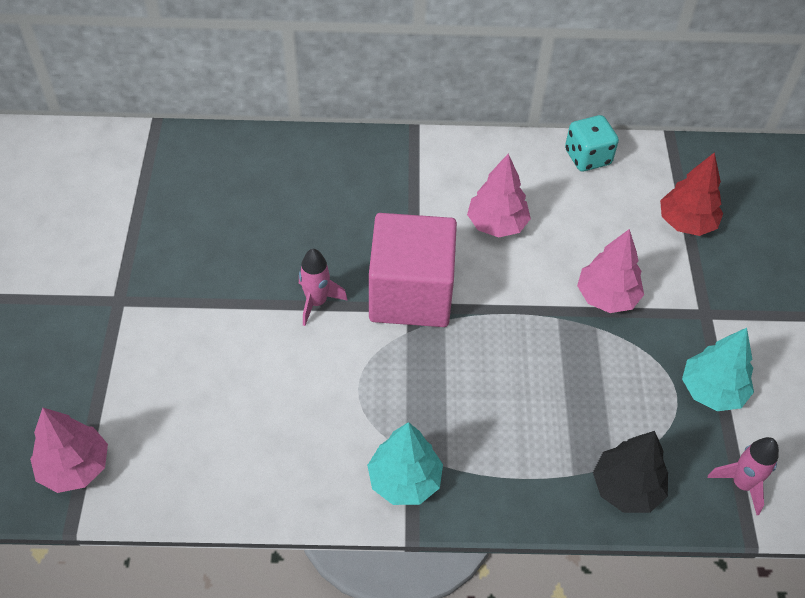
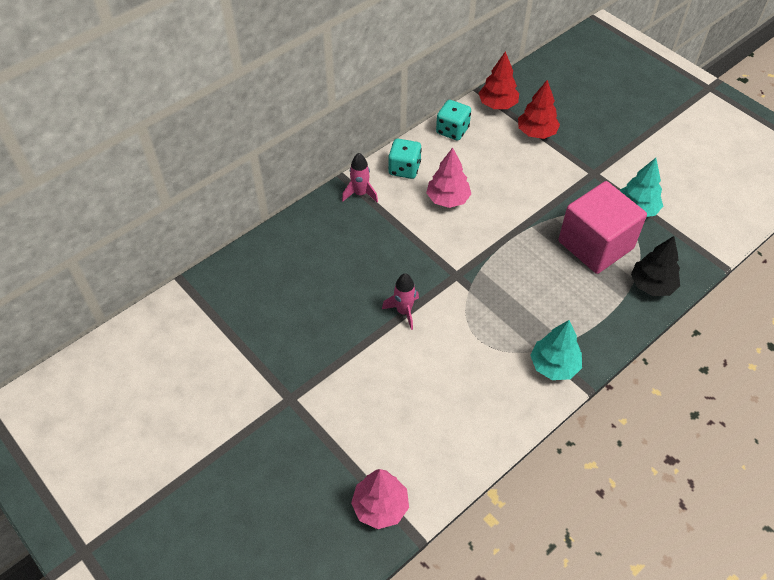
camera: 40 degrees left, 0 degrees up
pink cube [369,213,457,327] -> pink cube moved to [558,181,647,274]
pink tree [577,229,644,313] -> none
pink rocket [708,437,779,515] -> pink rocket moved to [342,153,378,202]
none -> turquoise dice [388,139,422,179]
none -> red tree [478,51,519,109]

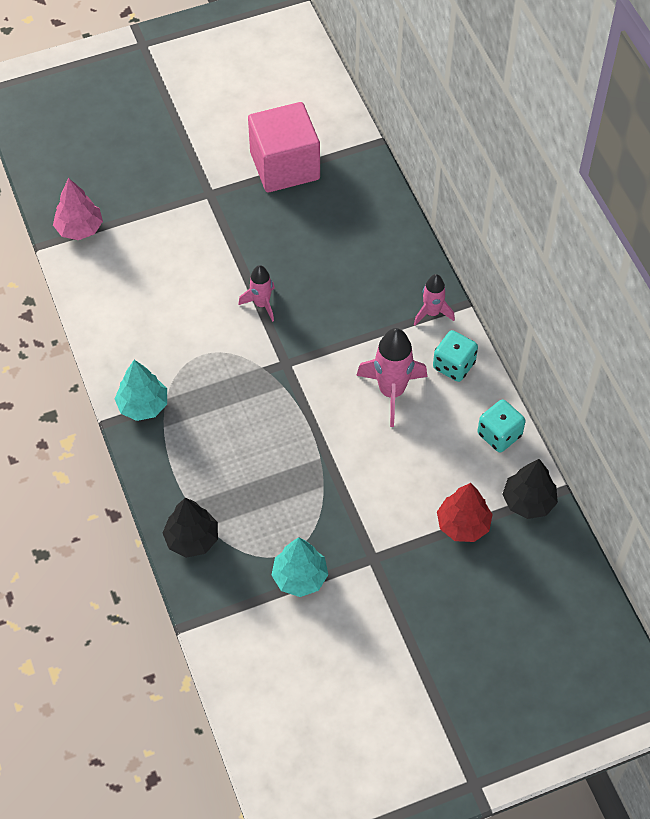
camera: 110 degrees right, 5 degrees up
pink tree [426,148,471,208] -> pink rocket [356,328,427,427]
red tree [478,51,519,109] -> black tree [503,459,558,519]
pink cube [558,181,647,274] -> pink cube moved to [248,102,320,193]

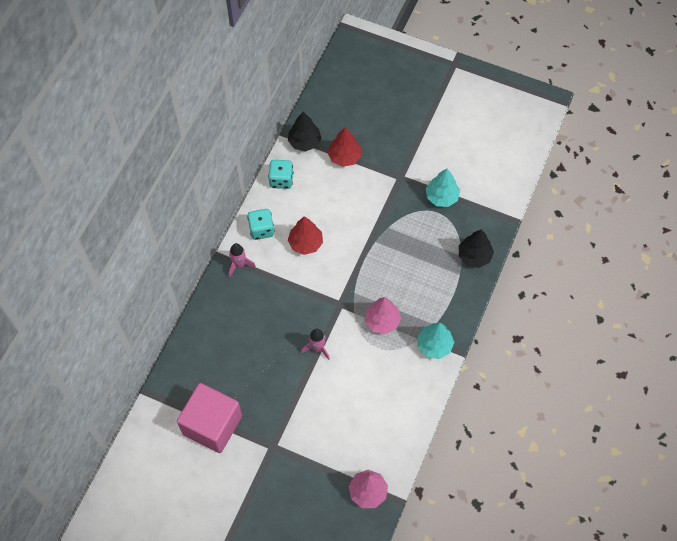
camera: 135 degrees left, 5 degrees up
pink rocket [356,328,427,427] -> red tree [288,216,323,255]
none -> pink tree [365,297,401,334]

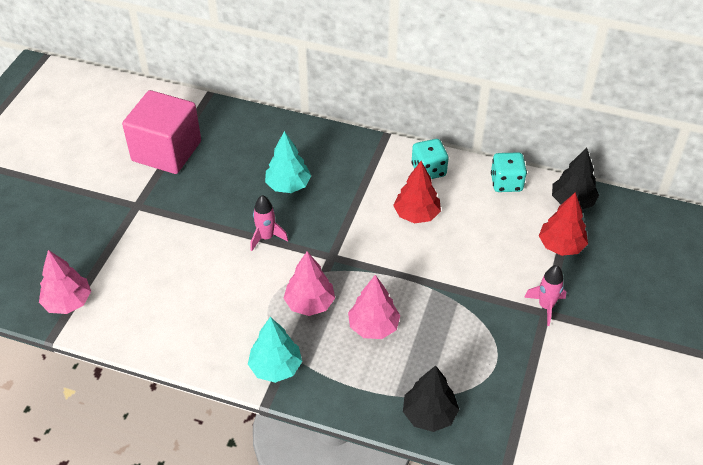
camera: 85 degrees right, 15 degrees down
pink rocket [229,243,256,277] -> pink rocket moved to [524,265,566,326]
turquoise tree [426,168,460,207] -> turquoise tree moved to [265,131,311,193]
none -> pink tree [348,275,401,339]

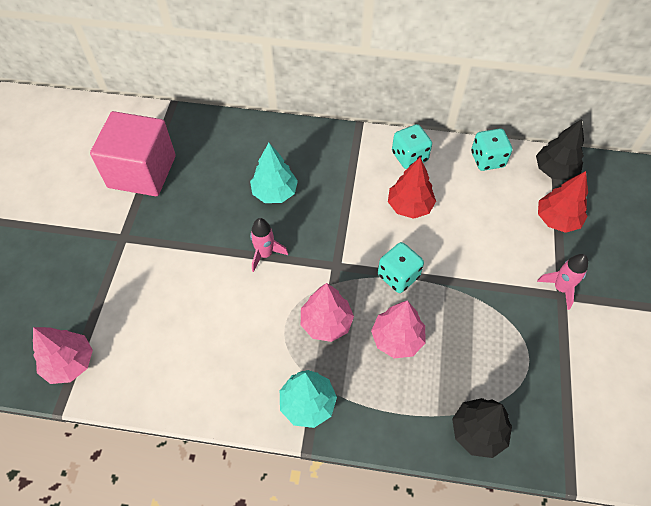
camera: 10 degrees left, 10 degrees up
none -> turquoise dice [378,242,424,293]

